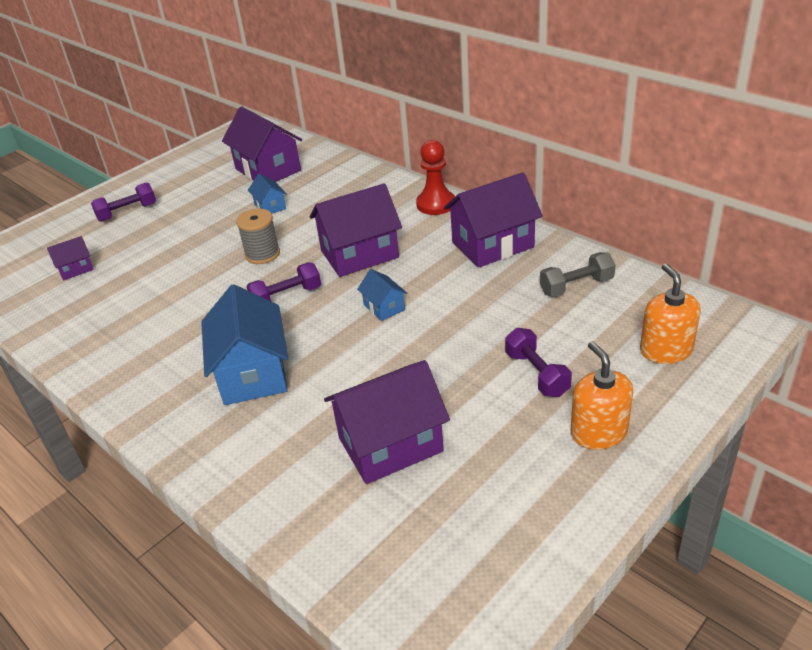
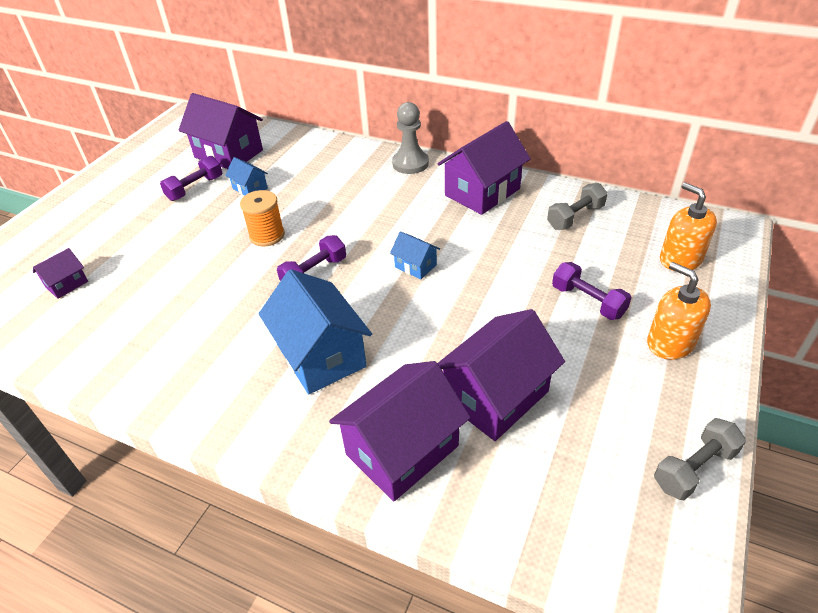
camera: 20 degrees left, 5 degrees up
purple dumbbell [91,182,156,222] -> purple dumbbell moved to [160,156,222,201]
grey spool [236,209,280,264] -> orange spool [240,190,285,246]
purple house [309,183,402,277] -> purple house moved to [329,361,471,502]
red pawn [416,140,455,215] -> grey pawn [392,102,429,174]
none -> grey dumbbell [654,418,746,500]

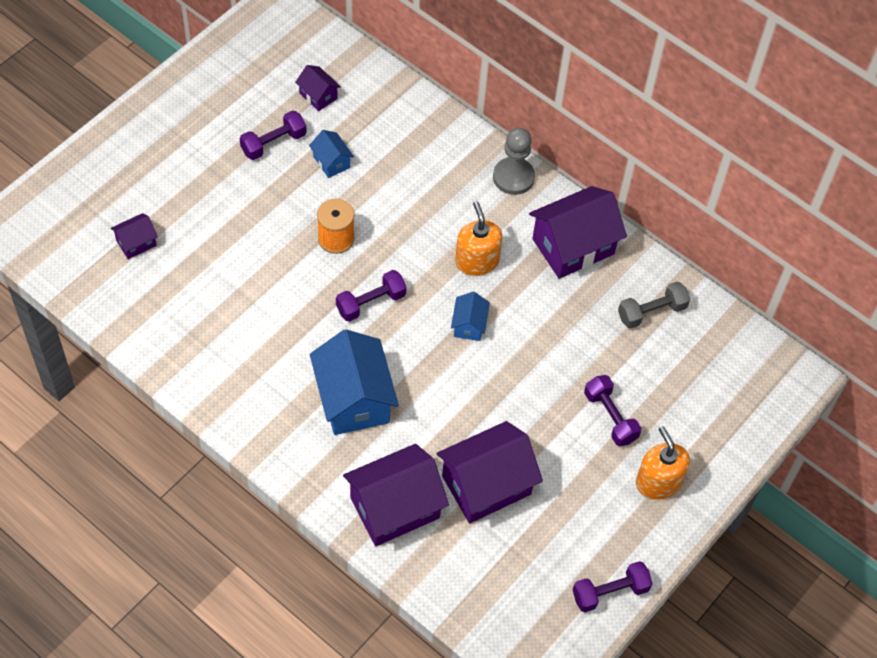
camera: 10 degrees right, 15 degrees up
purple house [179,93,263,169] -> purple house [295,65,341,111], size x0.49
blue house [390,231,440,280] -> blue house turned 45 degrees clockwise [451,292,490,341]
grey dumbbell [654,418,746,500] -> purple dumbbell [573,561,653,612]
orange soap dispenser [660,182,717,271] -> orange soap dispenser moved to [455,201,503,276]

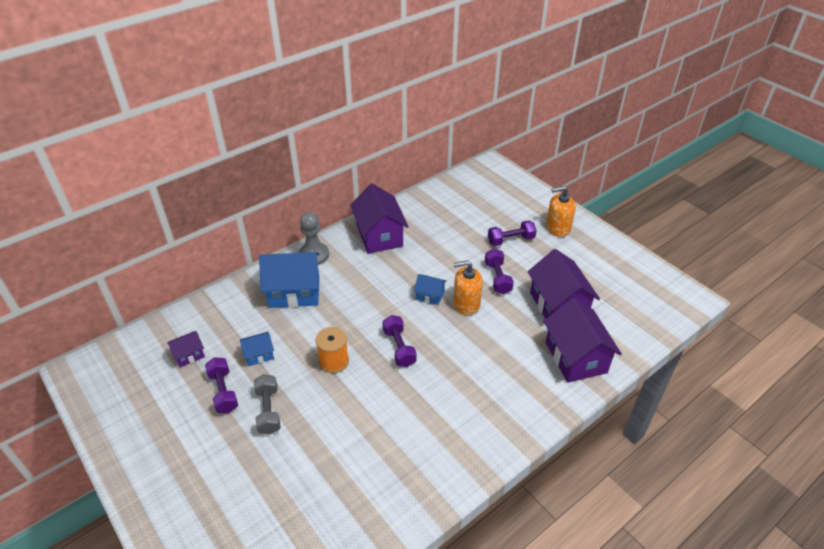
camera: 75 degrees left, 15 degrees down
purple house [111,213,158,259] -> none
blue house [310,329,399,435] -> blue house moved to [259,252,320,308]
orange soap dispenser [455,201,503,276] -> orange soap dispenser moved to [453,260,483,315]
purple dumbbell [573,561,653,612] -> purple dumbbell moved to [485,249,514,294]
grey dumbbell [618,282,690,329] -> grey dumbbell moved to [254,374,281,434]

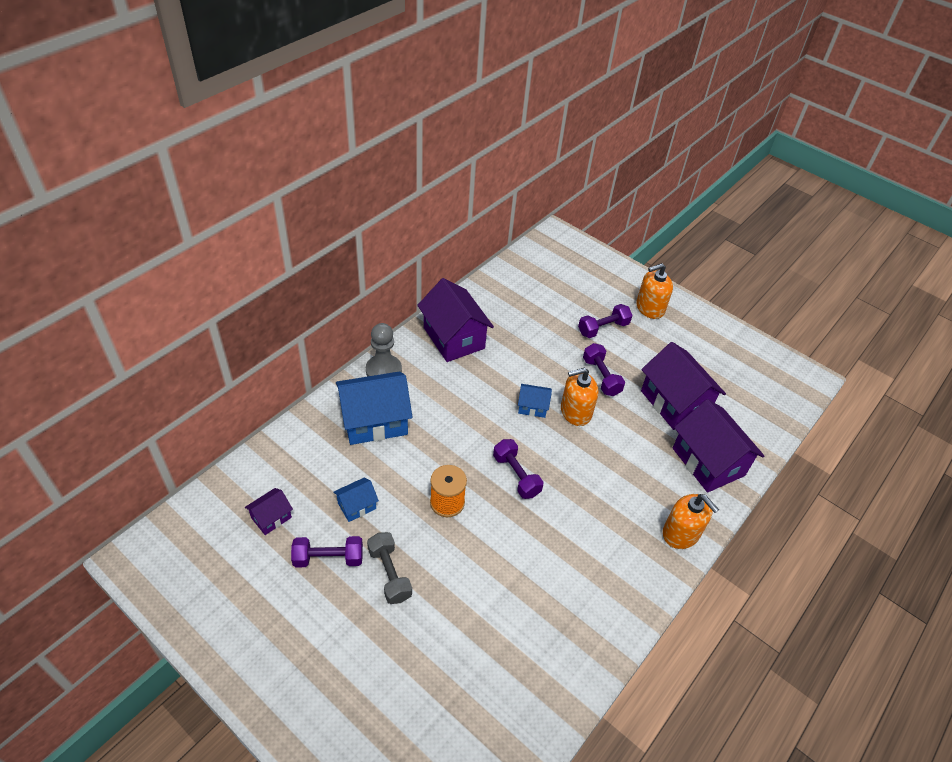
camera: 15 degrees left, 5 degrees up
purple dumbbell [205,357,238,413] -> purple dumbbell turned 60 degrees counterclockwise [291,536,363,568]
none -> orange soap dispenser [663,494,719,549]

